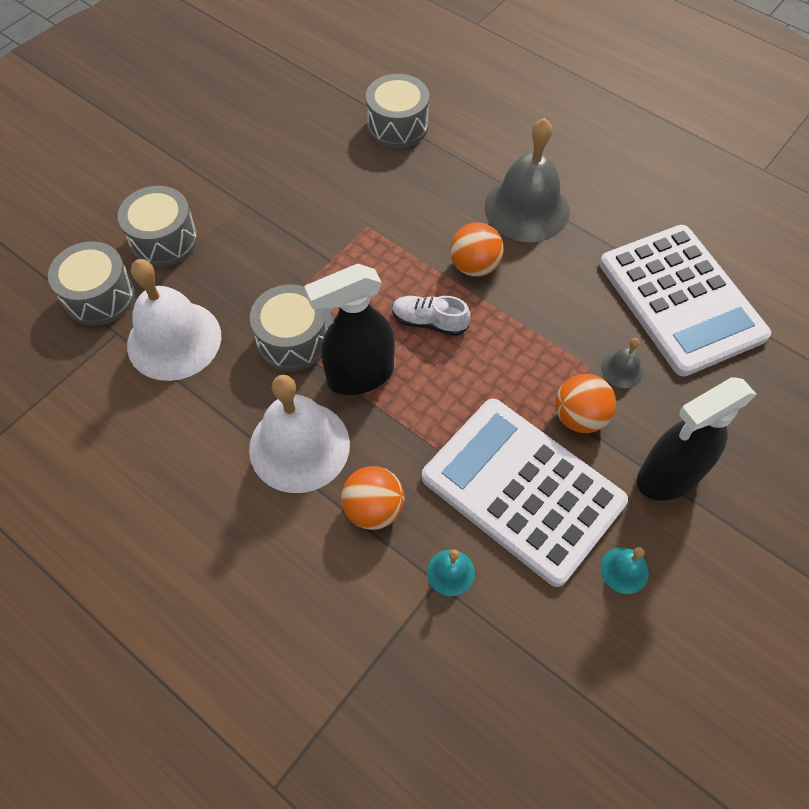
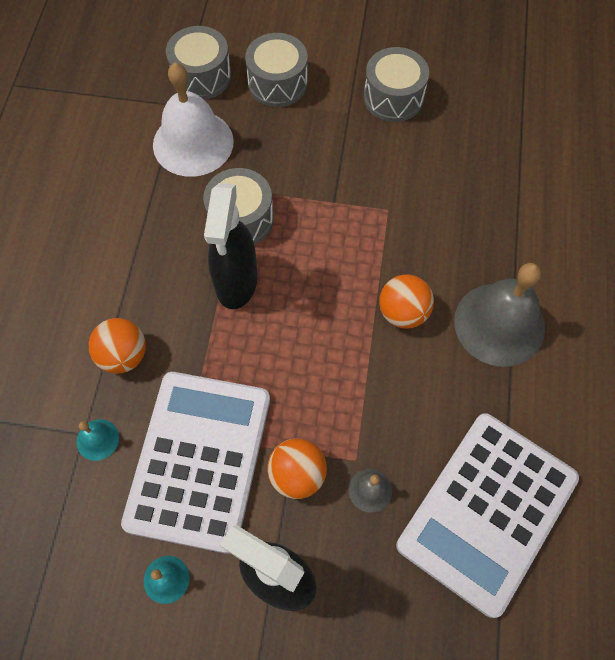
camera: 60 degrees right, 5 degrees up
white bell [249,375,350,493] -> none
black spray bottle [304,264,395,395] -> black spray bottle turned 120 degrees counterclockwise [204,183,258,309]
grey drum [366,74,429,148] -> grey drum moved to [364,47,429,122]
white shoe [392,296,470,336] -> none

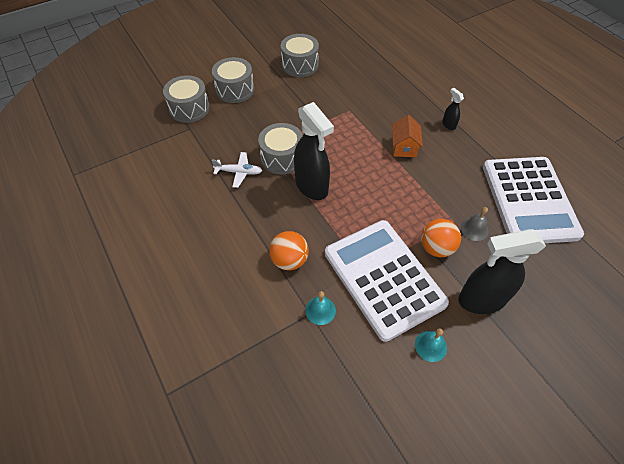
camera: 40 degrees left, 10 degrees down
white bell [153,63,234,177] -> none
orange ball [379,274,434,329] -> orange house [392,115,423,157]
grey bell [454,263,545,367] -> black spray bottle [442,88,464,130]
none -> white plane [212,152,263,188]

